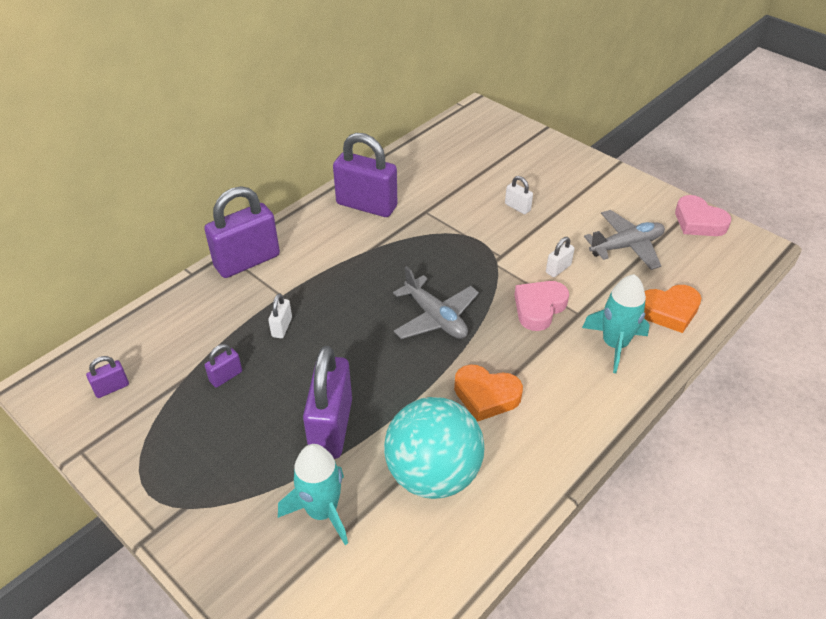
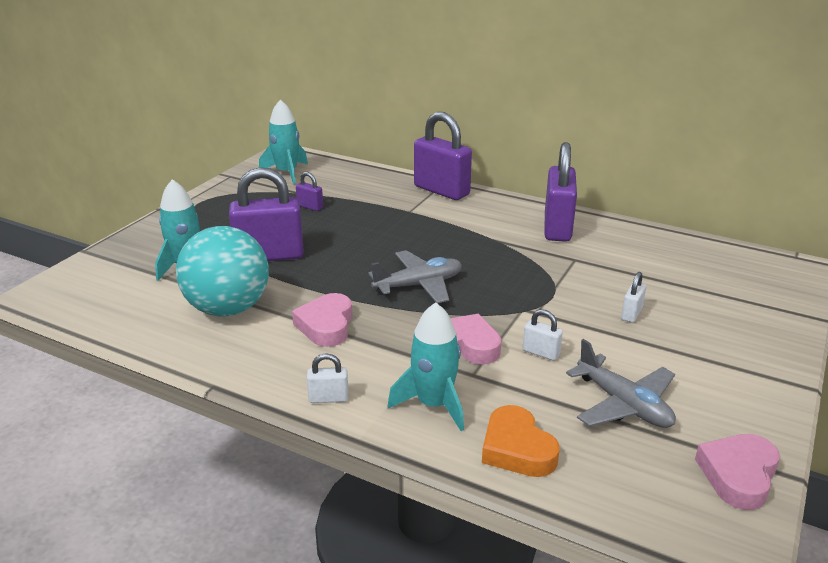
camera: 75 degrees right, 15 degrees down
purple padlock [86,356,129,398] -> turquoise rocket [259,99,308,184]
white padlock [268,293,292,338] -> white padlock moved to [307,353,349,403]
grey plane [393,266,479,339] -> grey plane turned 150 degrees counterclockwise [369,250,462,304]
orange heart [454,364,523,422] -> pink heart [292,293,352,347]

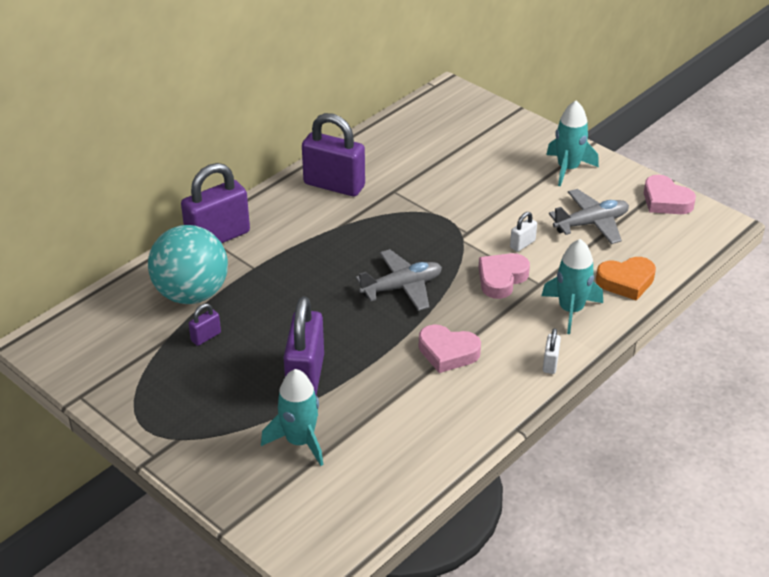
camera: 75 degrees left, 10 degrees up
turquoise ball [176,226,269,317] -> turquoise ball moved to [148,225,228,304]
turquoise rocket [259,99,308,184] -> turquoise rocket moved to [546,101,599,186]
grey plane [369,250,462,304] -> grey plane turned 75 degrees clockwise [356,249,442,311]
white padlock [621,272,646,323] -> none

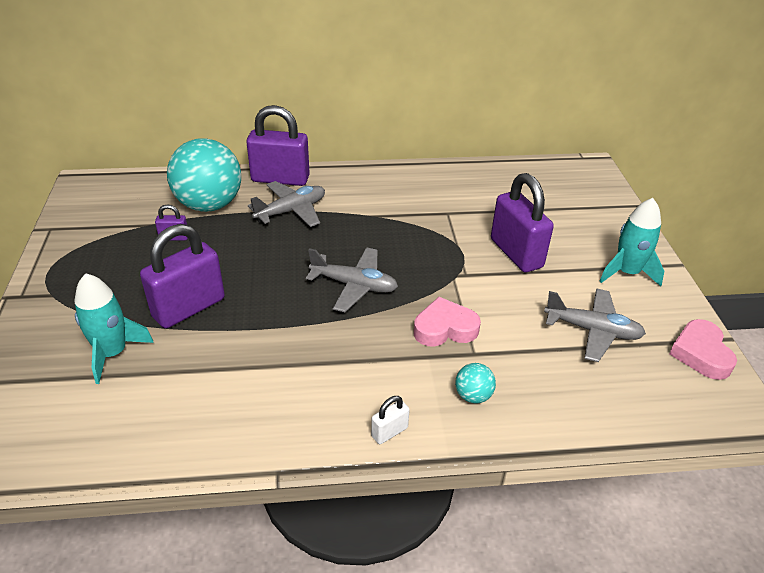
camera: 40 degrees right, 0 degrees up
purple padlock [302,113,365,196] -> purple padlock moved to [491,173,554,272]
pink heart [419,325,481,373] -> none
white padlock [510,212,537,252] -> none
turquoise rocket [542,239,603,334] -> turquoise ball [455,363,496,403]
orange heart [596,257,656,301] -> none
none -> grey plane [248,181,325,227]

